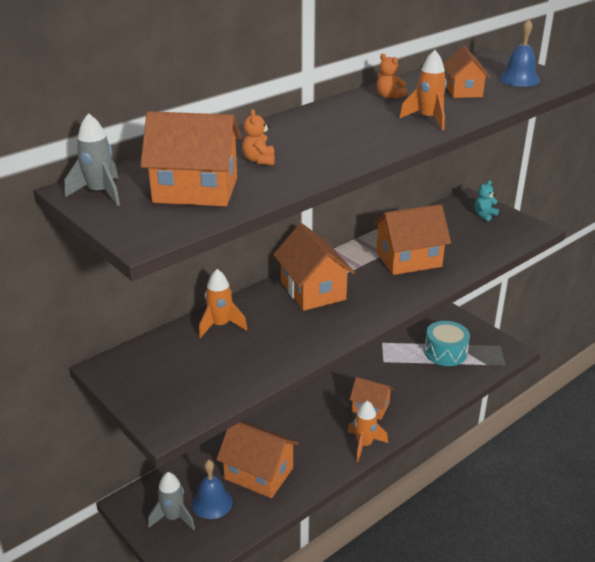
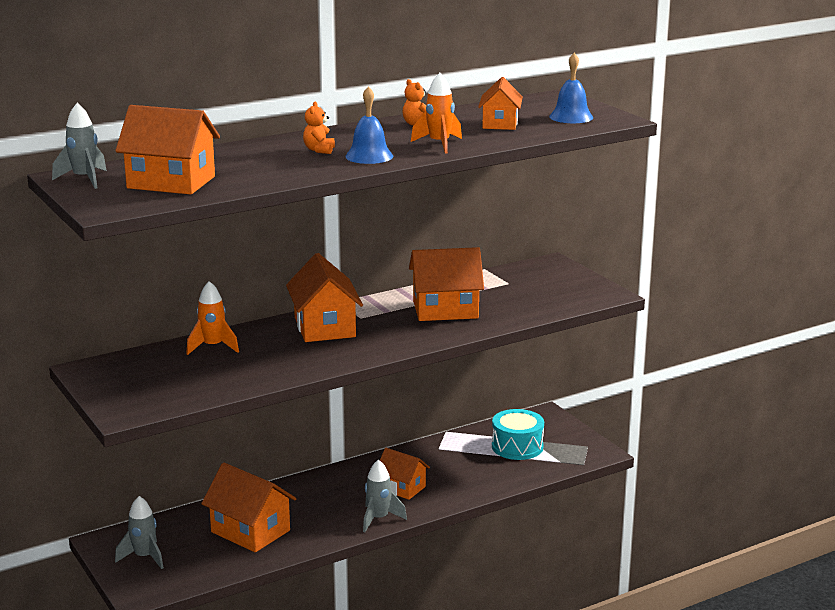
camera: 10 degrees right, 10 degrees down
blue bell [192,460,233,519] -> blue bell moved to [345,86,393,164]
orange teddy bear [242,109,275,165] -> orange teddy bear moved to [303,102,335,154]
orange rocket [348,401,388,462] -> grey rocket [363,459,407,532]
turquoise teddy bear [474,180,499,221] -> none

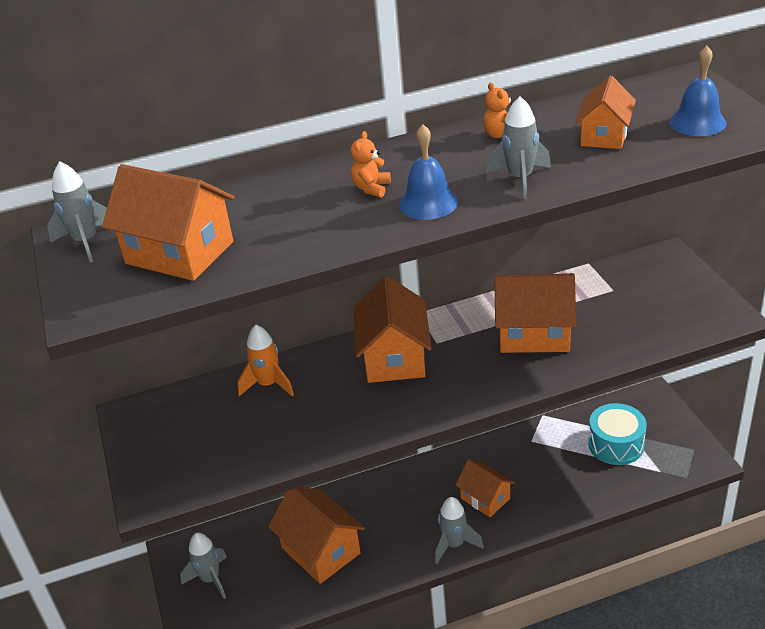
camera: 15 degrees right, 15 degrees up
orange rocket [411,73,462,153] -> grey rocket [486,96,551,199]

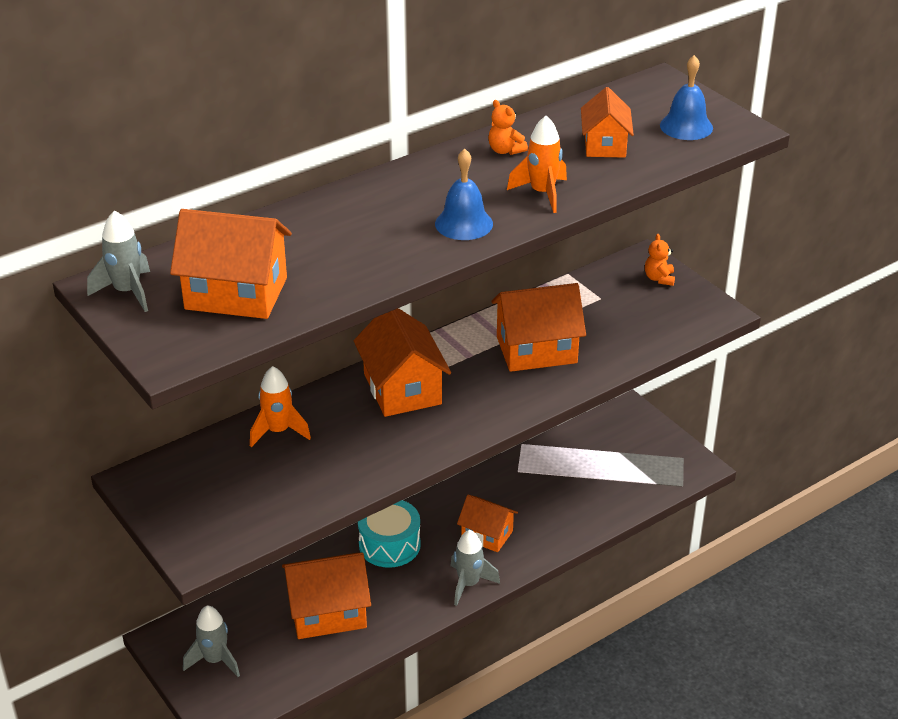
camera: 20 degrees left, 0 degrees up
orange house [268,487,365,584] -> orange house turned 45 degrees counterclockwise [282,553,371,639]
orange teddy bear [351,131,391,197] -> orange teddy bear moved to [645,234,675,286]
grey rocket [486,96,551,199] -> orange rocket [507,116,567,213]
turquoise drum [588,403,647,465] -> turquoise drum moved to [358,500,421,568]

